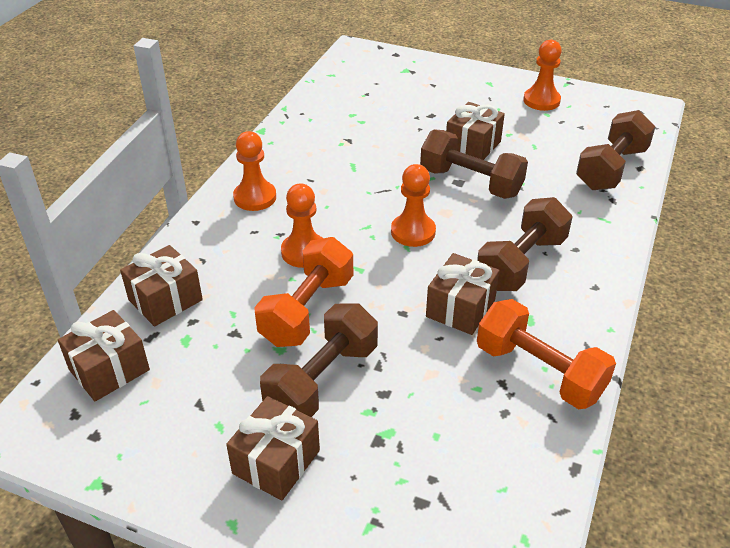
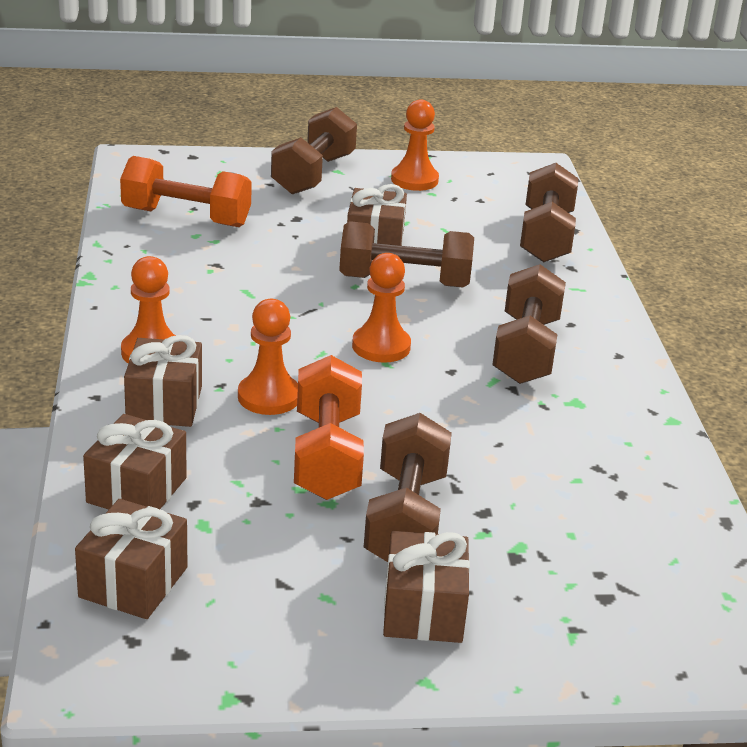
camera: 30 degrees left, 10 degrees down
brown gift [426,253,500,335] -> brown gift moved to [124,335,202,427]
orange dumbbell [477,299,616,409] -> orange dumbbell moved to [120,156,252,227]
none -> brown dumbbell [271,107,357,194]

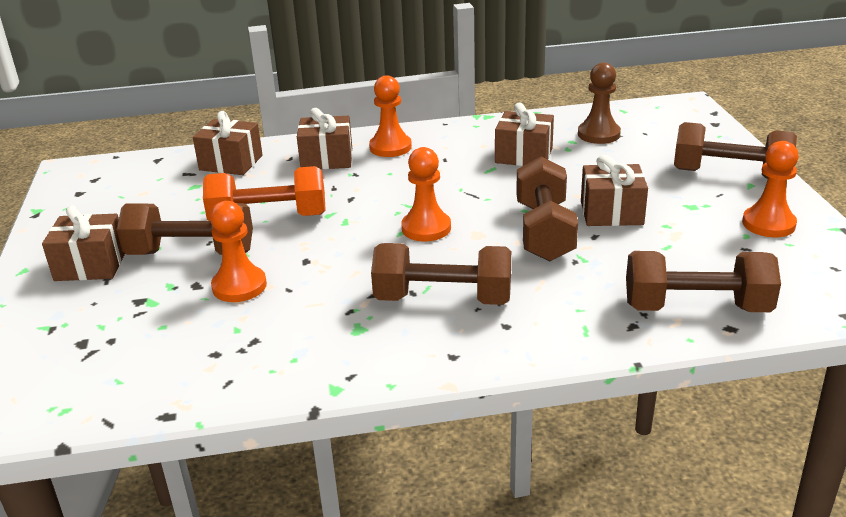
camera: 90 degrees right, 0 degrees up
brown gift [75,499,187,619] -> brown gift moved to [495,103,554,166]
orange dumbbell [120,156,252,227] -> brown pawn [578,62,621,144]
orange pawn [238,299,298,415] -> orange pawn moved to [210,201,267,302]

